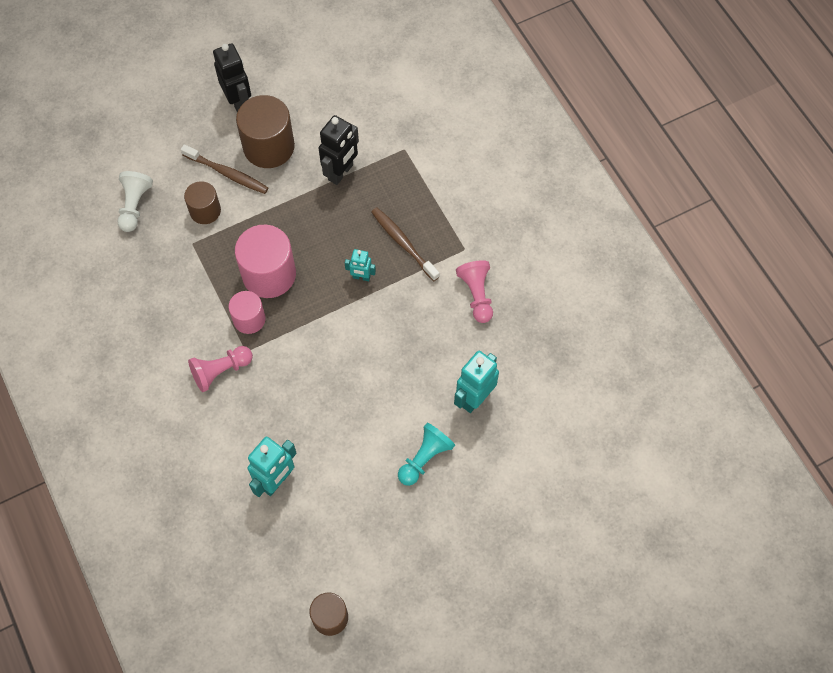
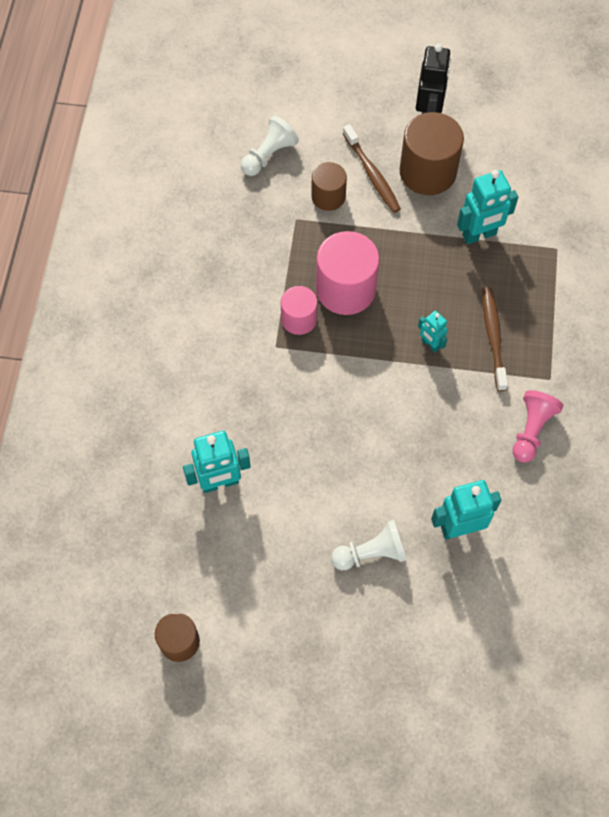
camera: 35 degrees right, 0 degrees up
pink pawn [188,346,253,392] -> none
black robot [319,115,359,185] -> turquoise robot [457,170,518,244]
turquoise pawn [398,423,455,486] -> white pawn [331,520,407,570]

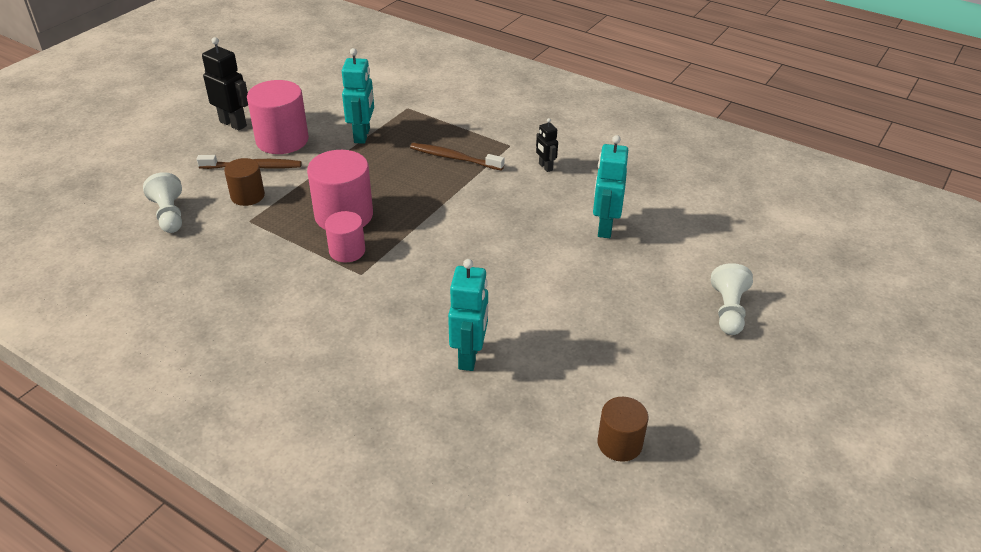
camera: 65 degrees left, 25 degrees down
white pawn [331,520,407,570] -> white pawn moved to [711,263,753,335]
brown cylinder [400,112,464,195] -> pink cylinder [247,80,309,154]
turquoise robot [418,311,448,352] -> none
pink pawn [512,390,563,463] -> black robot [536,118,558,172]

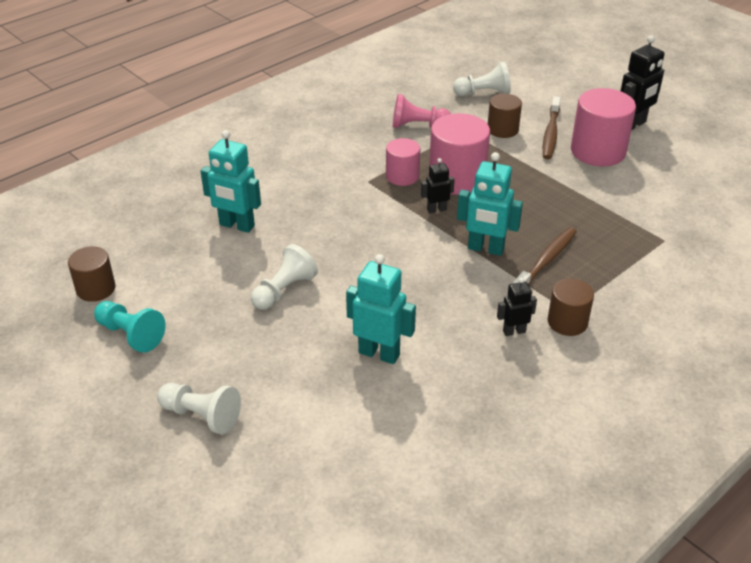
camera: 105 degrees right, 0 degrees up
turquoise robot [342,48,374,144] -> turquoise robot moved to [457,152,523,256]
none -> turquoise pawn [94,301,166,353]
none -> white pawn [251,244,318,310]
none -> pink pawn [392,94,451,128]
none -> black robot [421,158,455,213]
none -> brown cylinder [548,278,594,336]

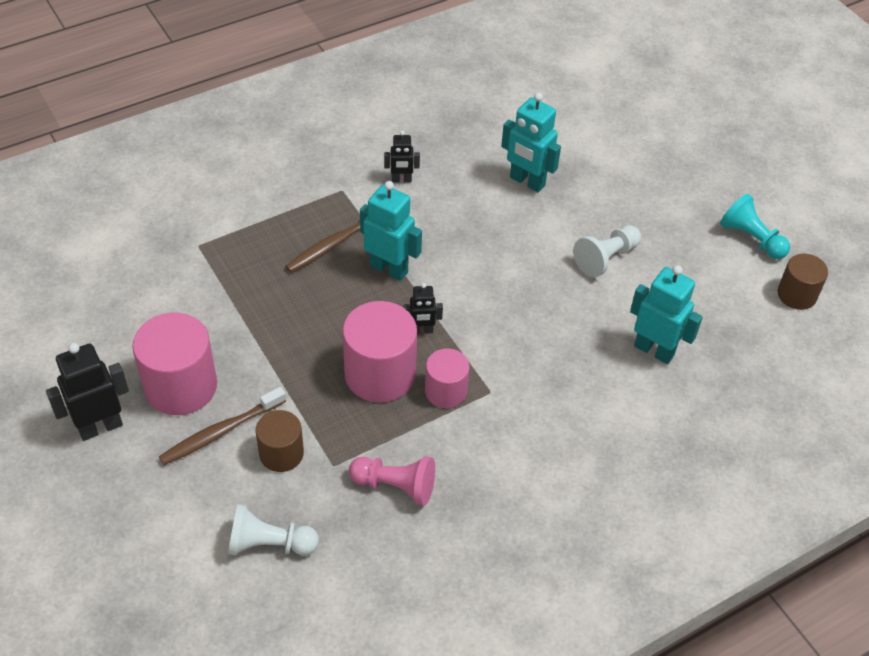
camera: 170 degrees left, 10 degrees up
white pawn [157,383,241,435] -> none
brown toothbrush [543,96,561,159] -> brown toothbrush turned 150 degrees counterclockwise [159,387,286,465]
brown cylinder [548,278,594,336] -> none

